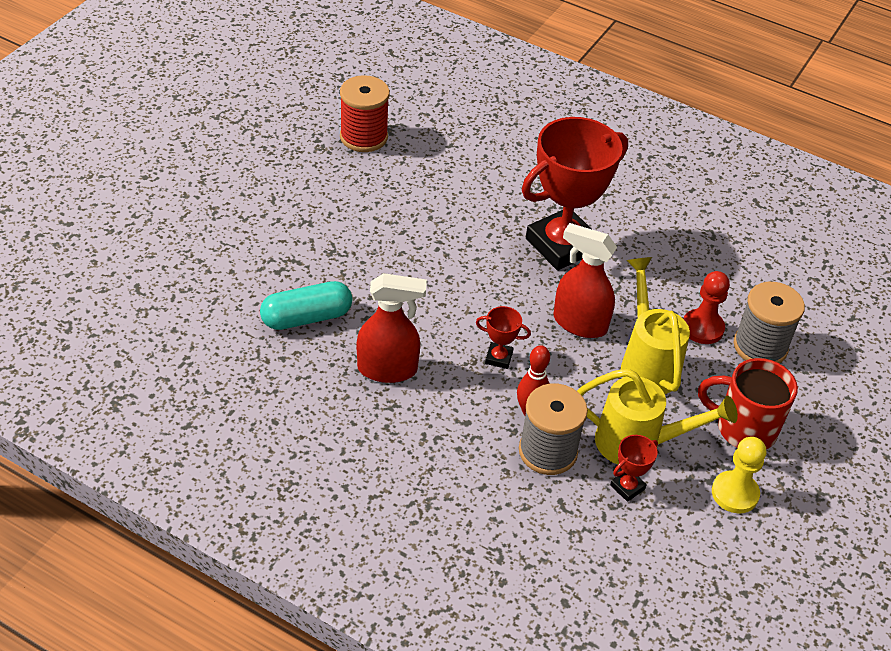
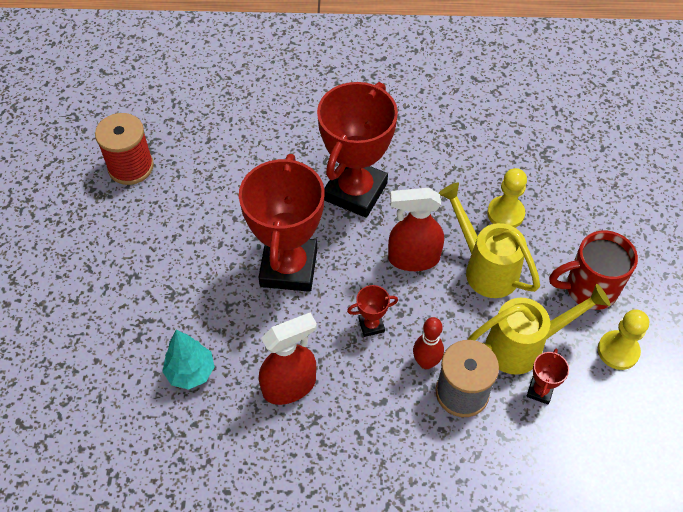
camera: 25 degrees left, 10 degrees up
turquoise capsule [260,281,352,330] -> turquoise tree [162,330,215,390]
red pawn [683,271,730,344] -> yellow pawn [487,168,527,228]
grey spool [733,282,805,364] -> none
none -> red trophy [239,154,324,292]

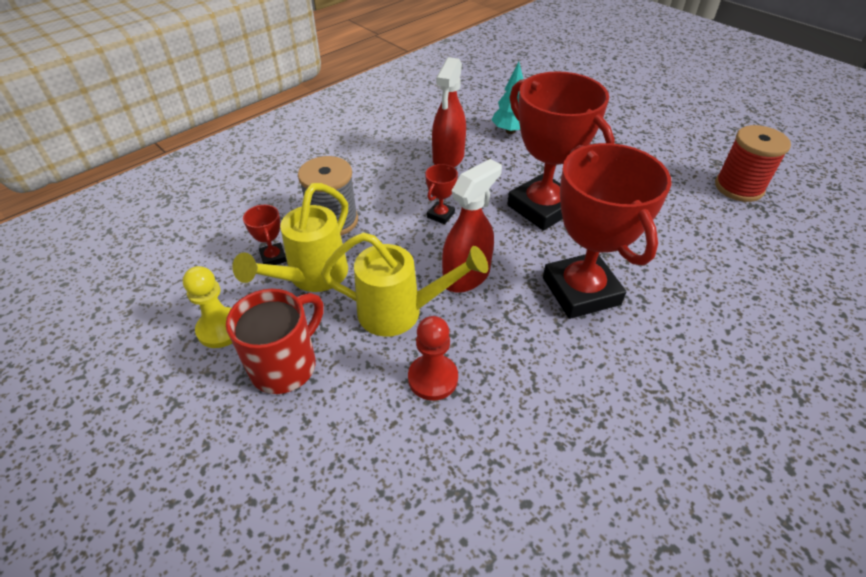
camera: 135 degrees right, 10 degrees down
red bowling pin [413,317,444,369] -> none
yellow pawn [487,168,527,228] -> red pawn [408,316,458,401]

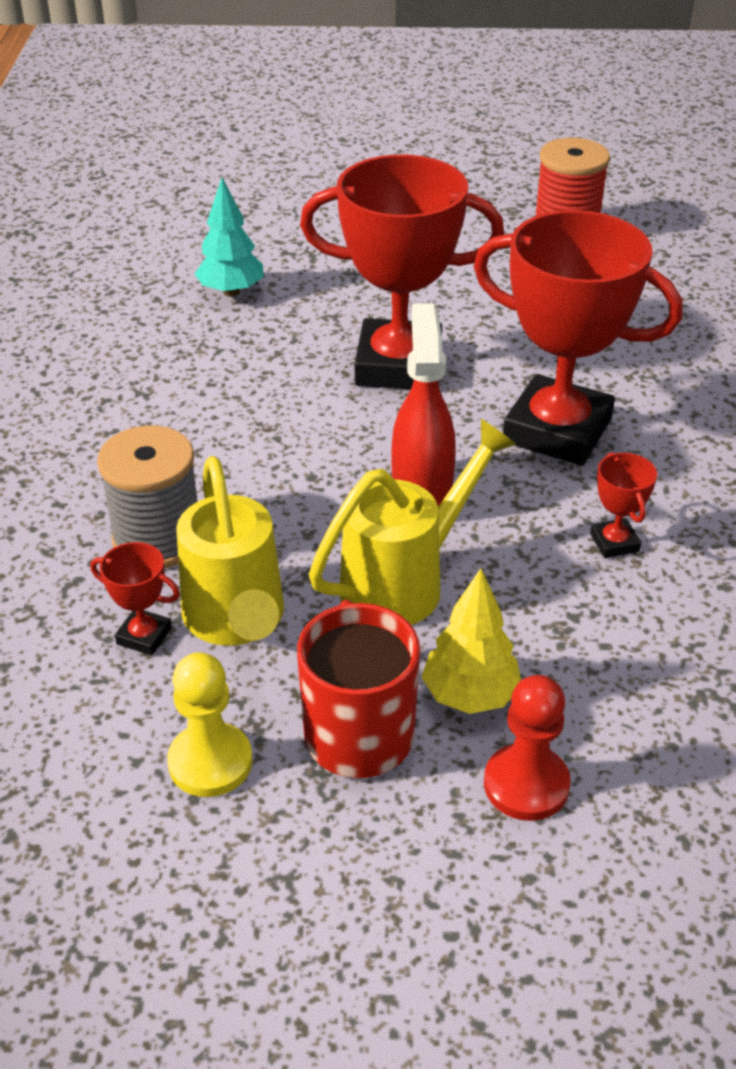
camera: 45 degrees left, 5 degrees down
red pawn [408,316,458,401] -> red pawn moved to [484,675,571,821]
red trophy [425,164,458,224] -> red trophy moved to [590,452,657,558]
red spray bottle [432,57,466,167] -> none
none -> yellow tree [422,568,521,714]

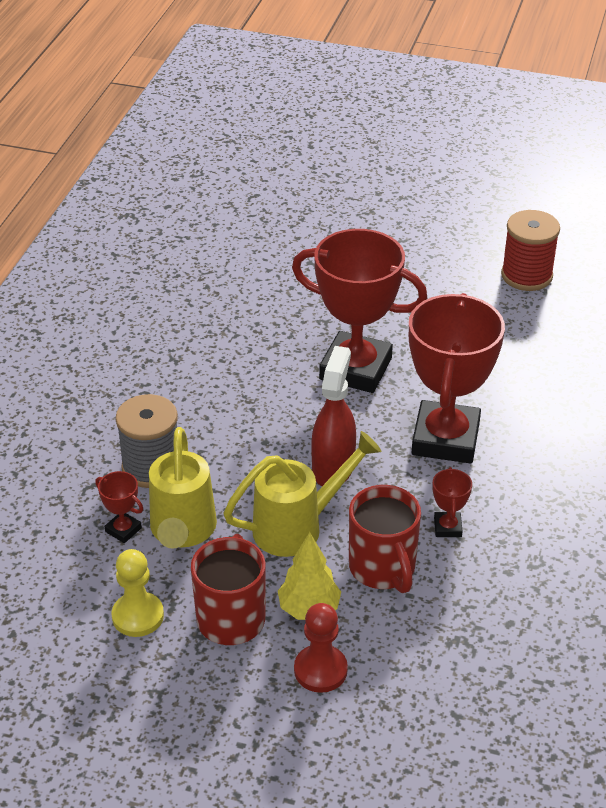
camera: 15 degrees right, 0 degrees up
turquoise tree [195,178,264,297] -> none
red trophy [474,210,683,466] -> red trophy turned 60 degrees clockwise [409,293,505,464]
none -> red mug [349,485,421,593]

